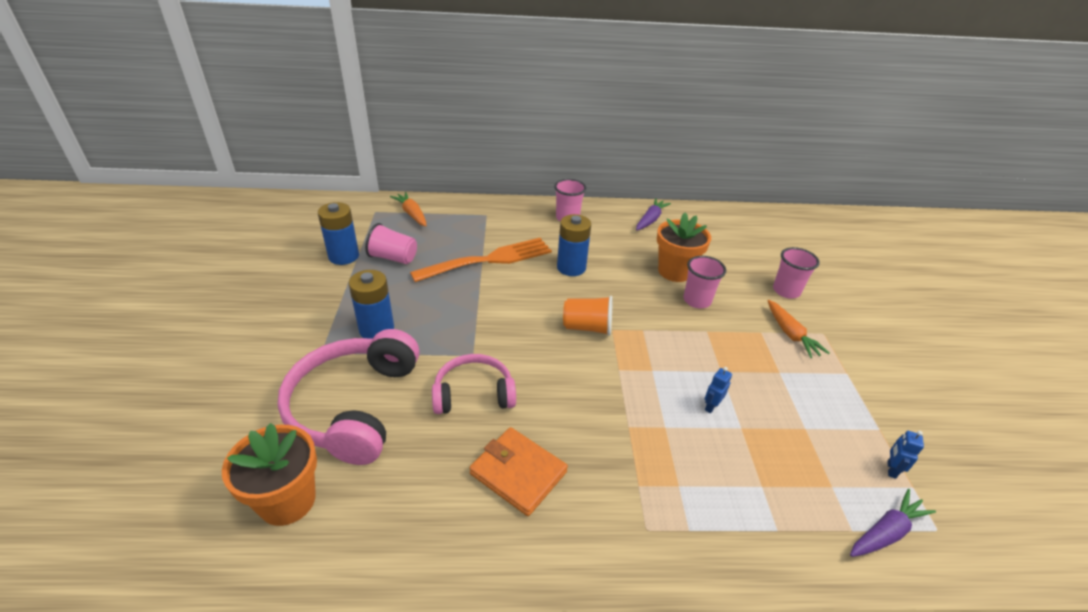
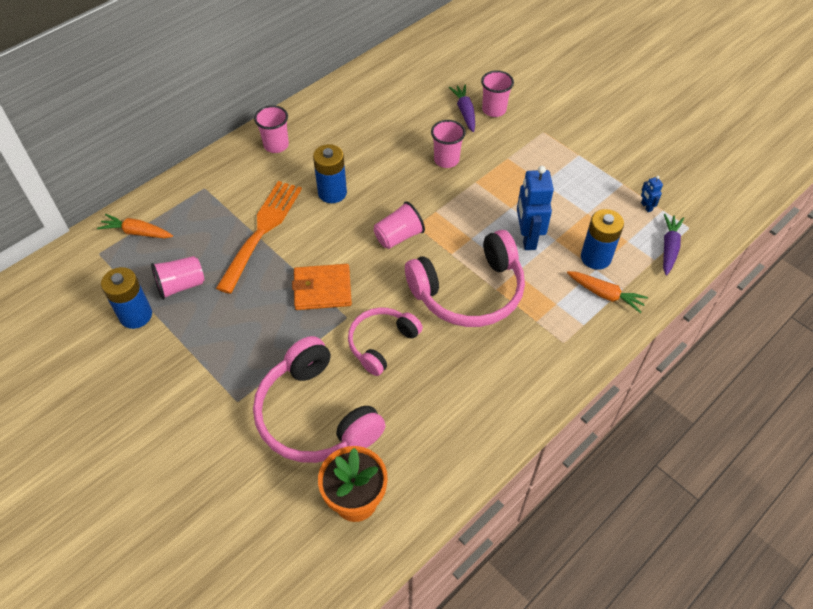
camera: 40 degrees left, 15 degrees up
blue battery [348,270,394,339] -> blue battery moved to [581,209,624,270]
orange wallet [469,427,568,516] -> orange wallet moved to [292,264,352,310]
orange cup [563,296,613,336] -> pink cup [374,201,425,249]
purple carrot [636,198,671,230] -> purple carrot moved to [449,84,475,132]
orange flower pot [657,213,711,282] -> none
blue robot [705,367,732,413] -> blue robot [517,166,554,250], size x2.21
orange carrot [768,300,829,358] -> orange carrot moved to [567,271,648,313]
none -> pink headphones [405,230,525,327]

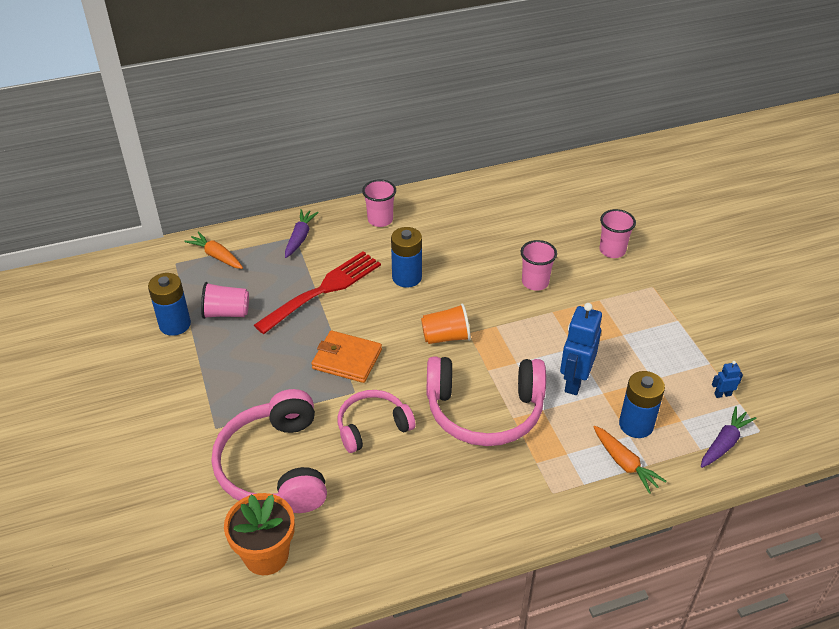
camera: 25 degrees right, 10 degrees down
orange fork [216,181,302,294] -> red fork [254,251,381,334]
pink cup [374,201,425,249] -> orange cup [421,303,471,344]
purple carrot [449,84,475,132] -> purple carrot moved to [285,209,319,258]
blue robot [641,176,663,212] -> blue robot turned 75 degrees clockwise [712,361,743,398]

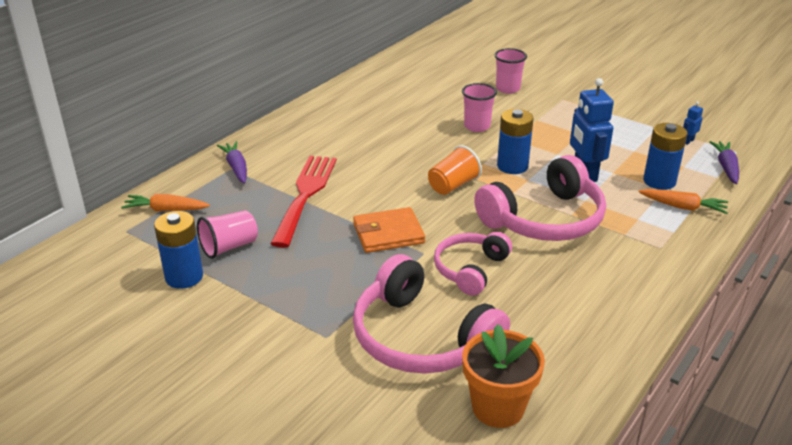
camera: 35 degrees left, 10 degrees down
pink cup [362,180,396,227] -> none
blue battery [391,227,422,288] -> blue battery moved to [497,109,534,174]

